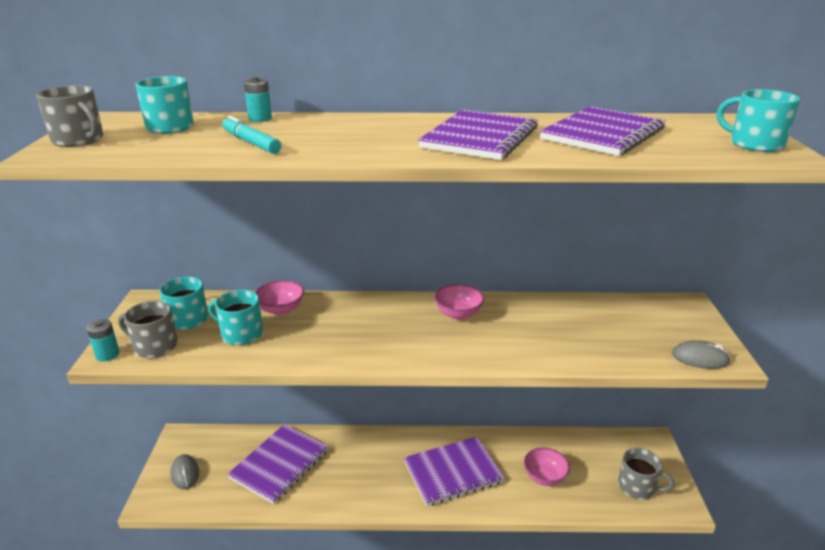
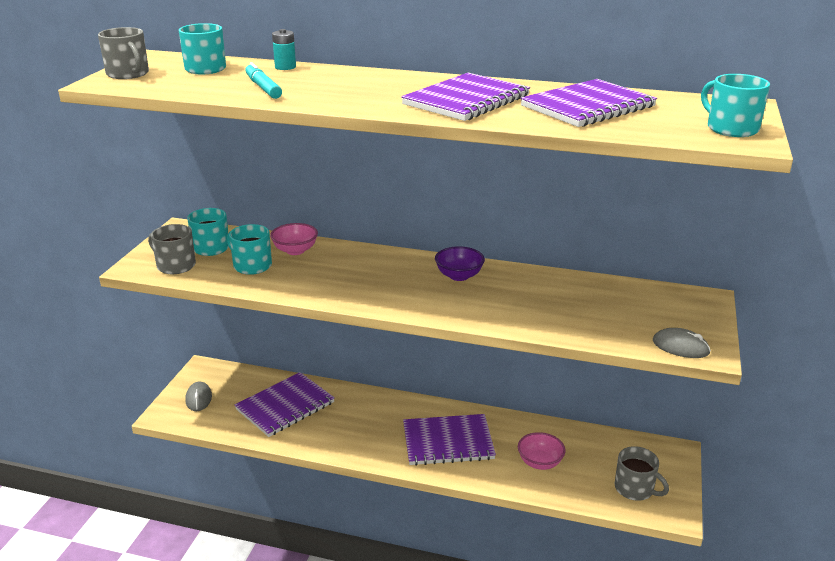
camera: 15 degrees right, 0 degrees up
turquoise battery [87,319,119,361] -> none
pink bowl [434,284,484,320] -> purple bowl [435,246,485,281]

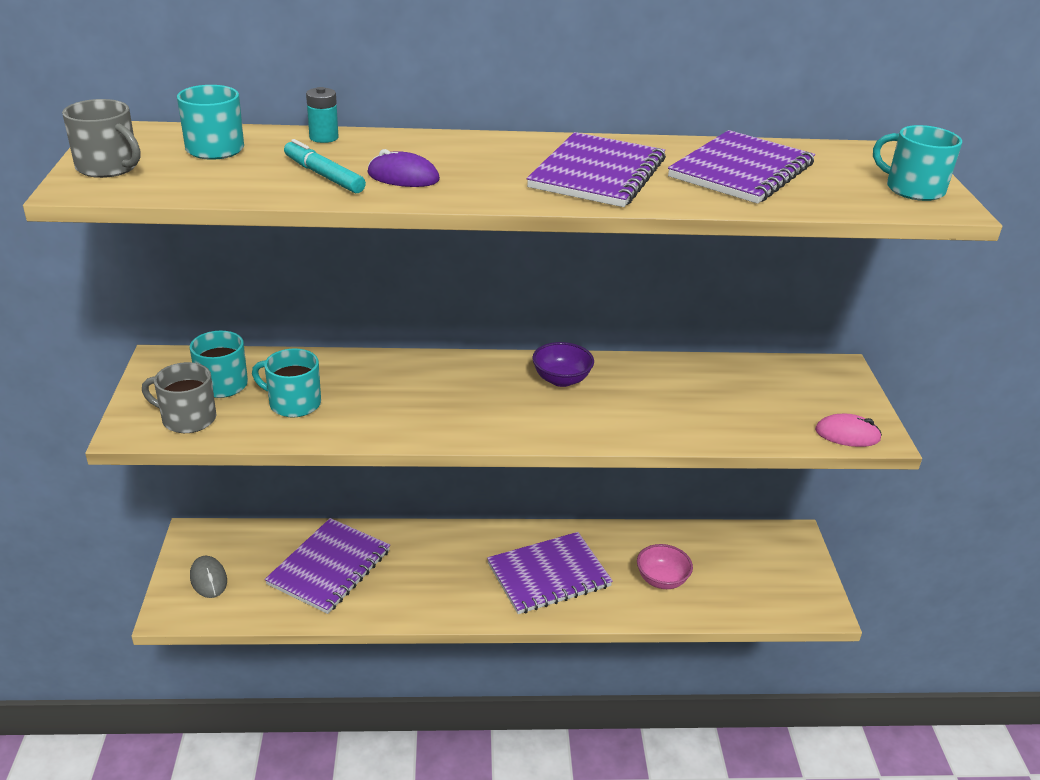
camera: 20 degrees left, 5 degrees up
pink bowl [270,223,318,255] -> none
grey mug [615,446,669,501] -> none
grey mouse [653,328,711,358] -> pink mouse [815,414,882,447]
none -> purple mouse [367,149,440,187]

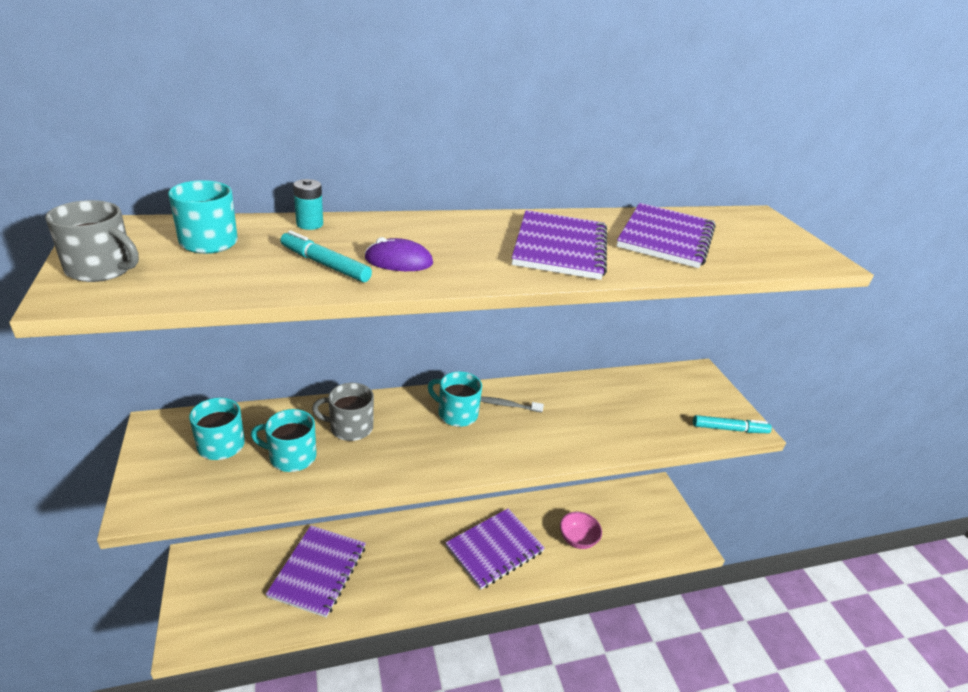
camera: 15 degrees left, 0 degrees up
grey mug [142,362,216,433] -> grey mug moved to [312,383,374,441]
grey mouse [190,556,227,598] -> none
purple bowl [532,342,594,387] -> grey toothbrush [480,396,544,412]
pink mouse [815,414,882,447] -> turquoise marker [693,415,772,433]
turquoise mug [873,125,962,201] -> turquoise mug moved to [428,371,482,427]

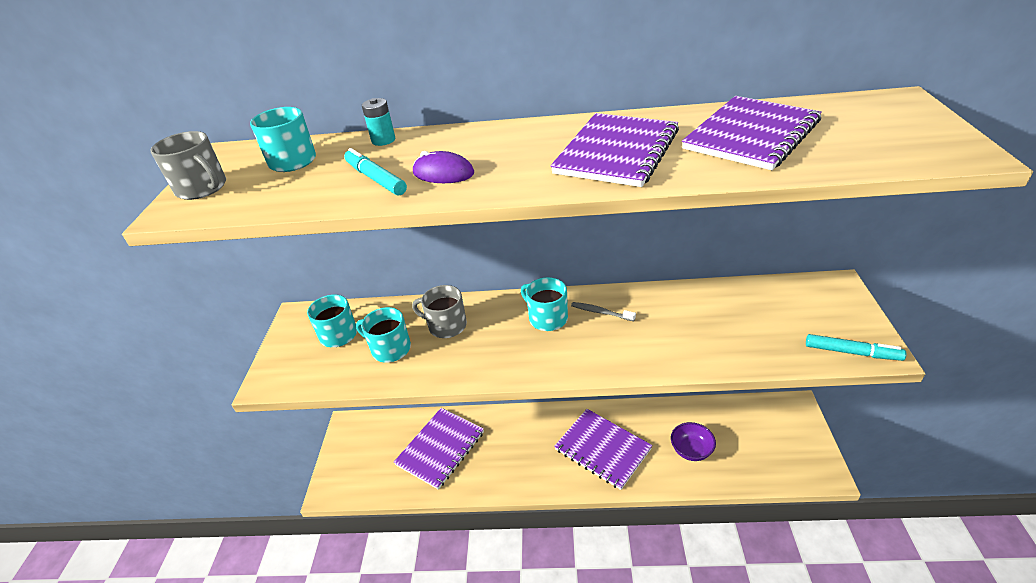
camera: 25 degrees right, 5 degrees up
purple notebook [445,509,545,590] -> purple notebook turned 60 degrees clockwise [554,409,653,490]
pink bowl [560,512,602,549] -> purple bowl [671,422,716,461]

